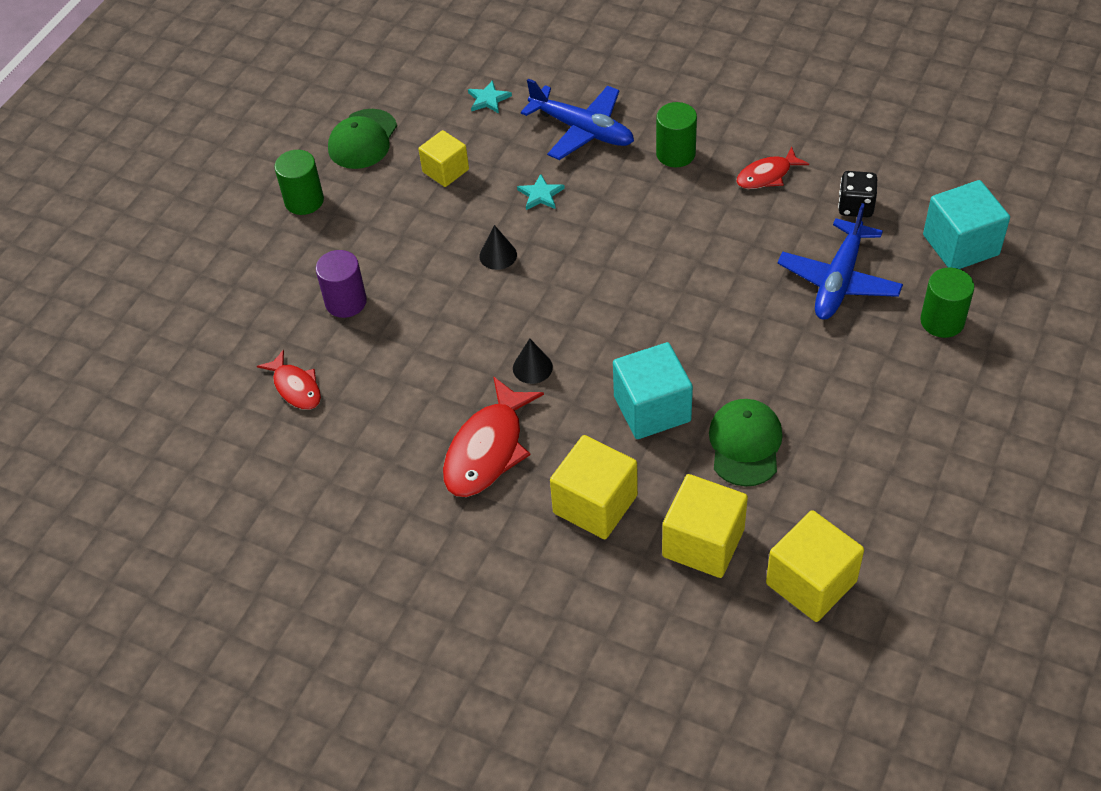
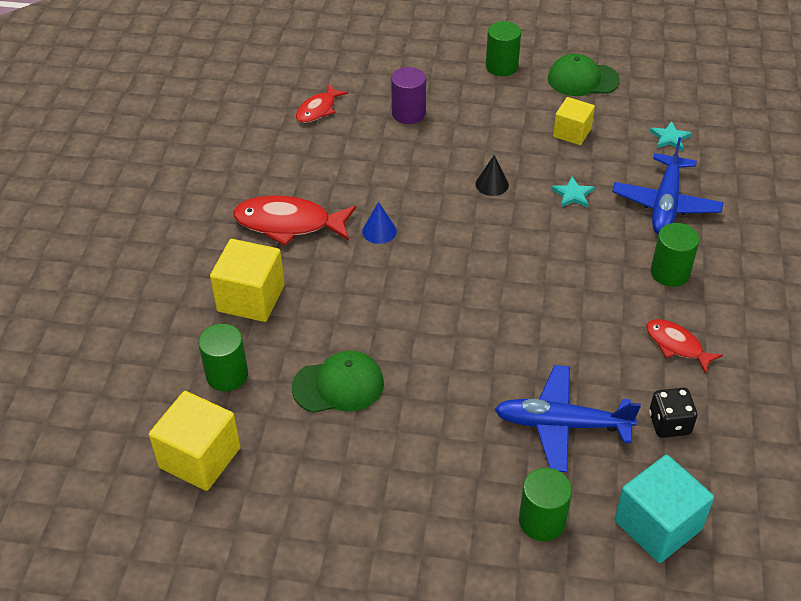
camera: 70 degrees right, 5 degrees down
black cone [513,338,553,384] -> blue cone [362,202,397,244]
turquoise cube [613,342,693,439] -> none
yellow cube [662,474,748,578] -> green cylinder [198,324,248,391]

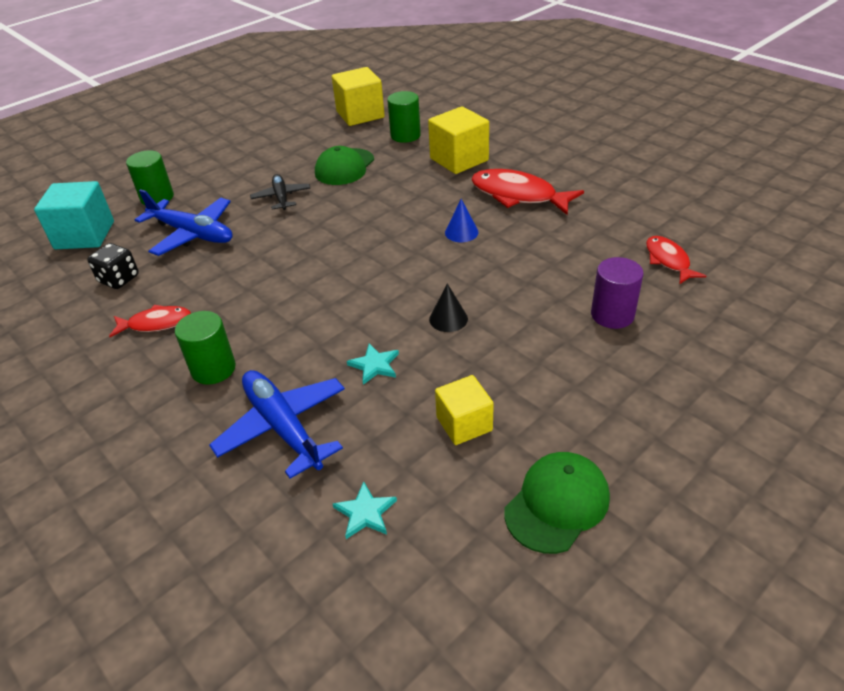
camera: 130 degrees right, 5 degrees down
red fish [233,196,356,246] -> red fish turned 105 degrees counterclockwise [471,169,584,215]
green cylinder [486,21,521,76] -> none
blue plane [494,365,641,472] -> blue plane turned 75 degrees clockwise [135,189,233,256]
none -> black plane [250,174,310,210]

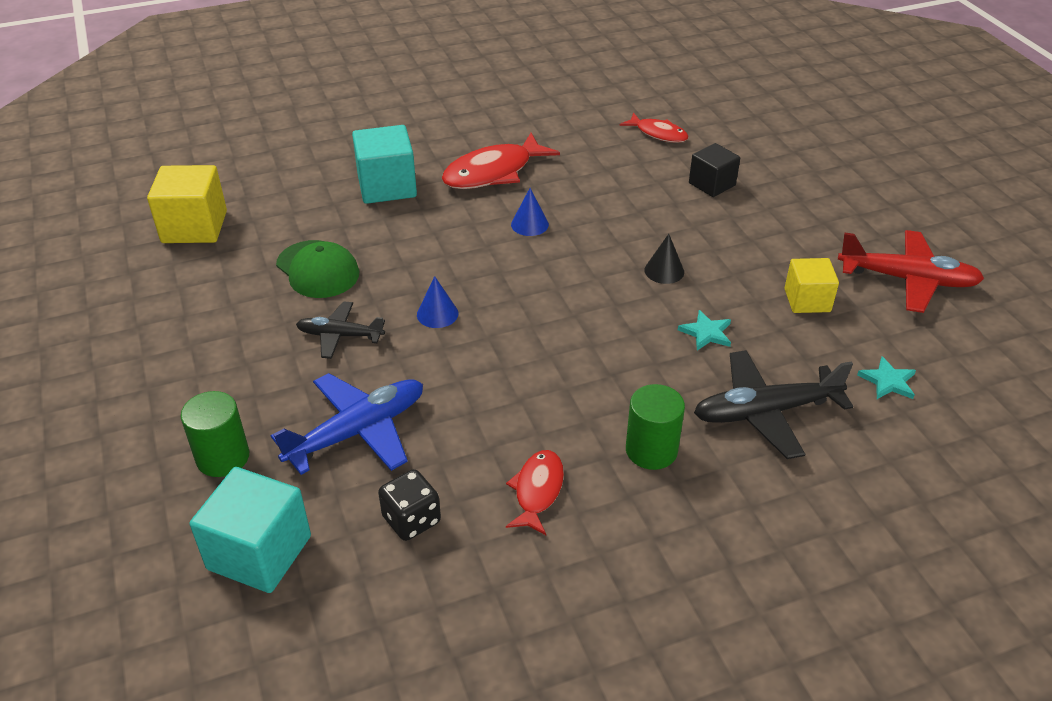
camera: 70 degrees left, 0 degrees up
blue plane [209,370,345,479] -> black plane [694,350,853,459]
green cylinder [387,91,421,143] -> none
yellow cube [428,106,489,174] -> turquoise cube [352,125,417,204]
green cap [504,452,610,554] -> red plane [838,230,984,313]
purple cylinder [591,257,644,329] -> black cube [689,143,740,197]
red fish [646,236,706,284] -> red fish turned 150 degrees counterclockwise [619,113,689,143]
none -> blue cone [417,276,458,328]

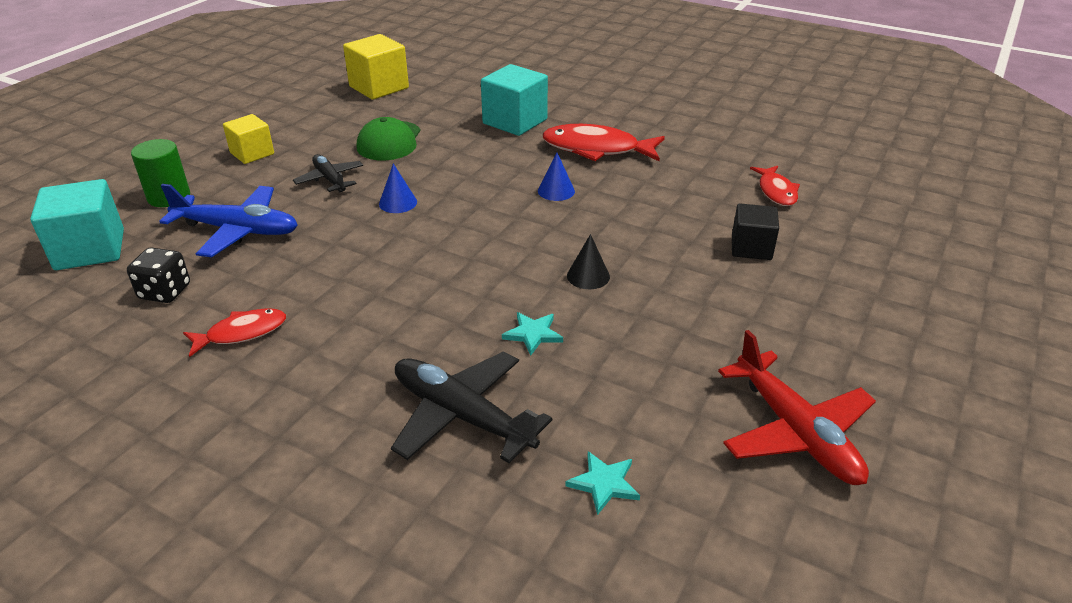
camera: 50 degrees right, 5 degrees down
green cylinder [626,384,685,470] -> none
yellow cube [785,258,839,313] -> yellow cube moved to [223,114,274,164]

